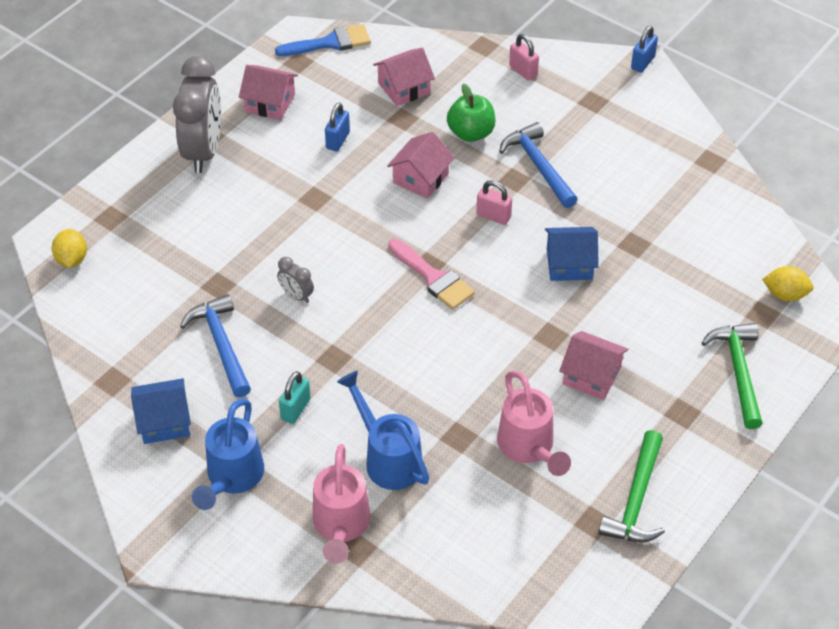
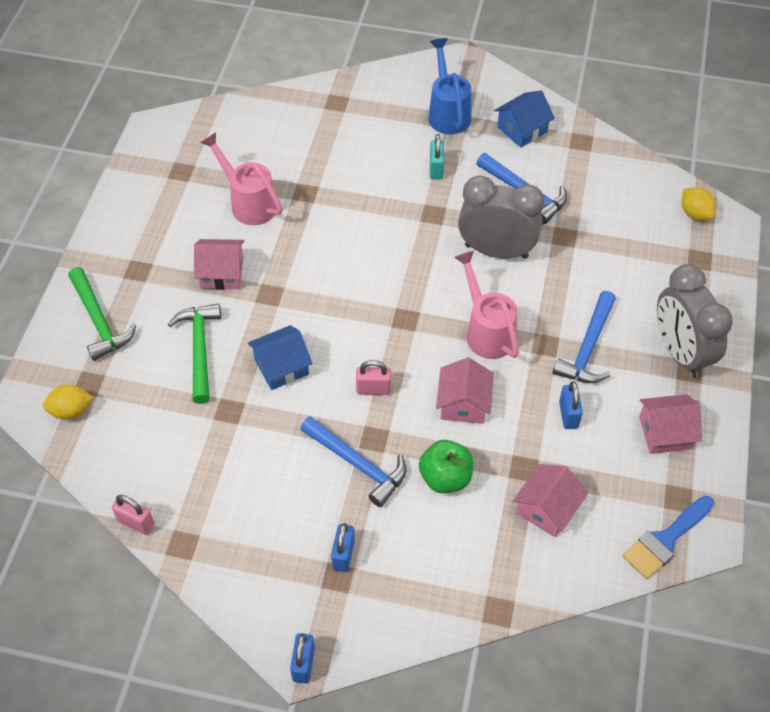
camera: 155 degrees right, 5 degrees up
grey clock [277,257,314,303] -> grey clock [458,175,545,259], size x2.28
pink watering can [313,444,371,564] -> pink watering can moved to [454,251,519,359]
blue watering can [337,371,430,490] -> none
pink brush [388,239,475,310] -> none
pink padlock [509,34,539,81] -> pink padlock moved to [112,495,155,535]
green hammer [598,430,665,542] -> green hammer moved to [168,303,221,404]
none -> blue padlock [331,523,355,572]
none -> blue hammer [553,291,616,383]

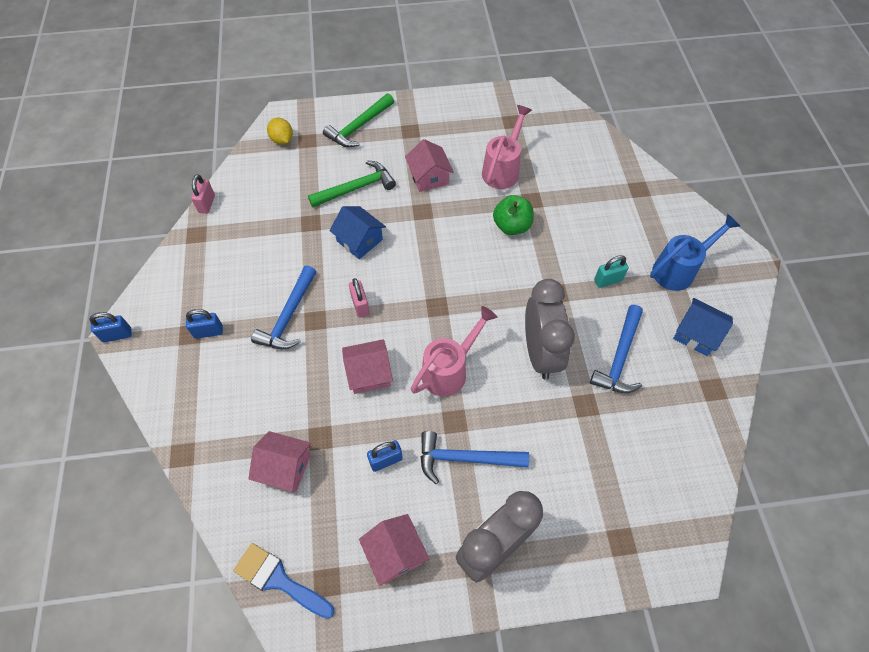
camera: 70 degrees right, 5 degrees up
green apple [419,440,473,494] -> green apple moved to [493,195,534,235]
yellow lemon [682,187,716,221] -> none

